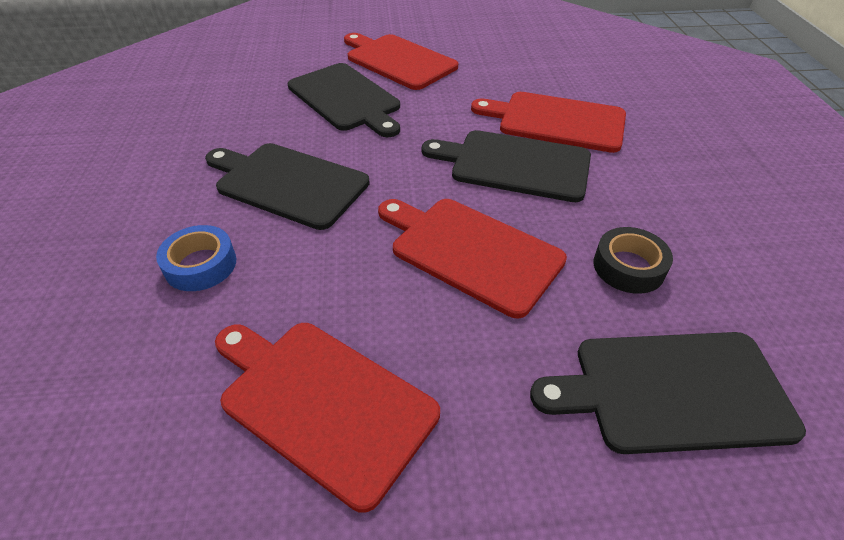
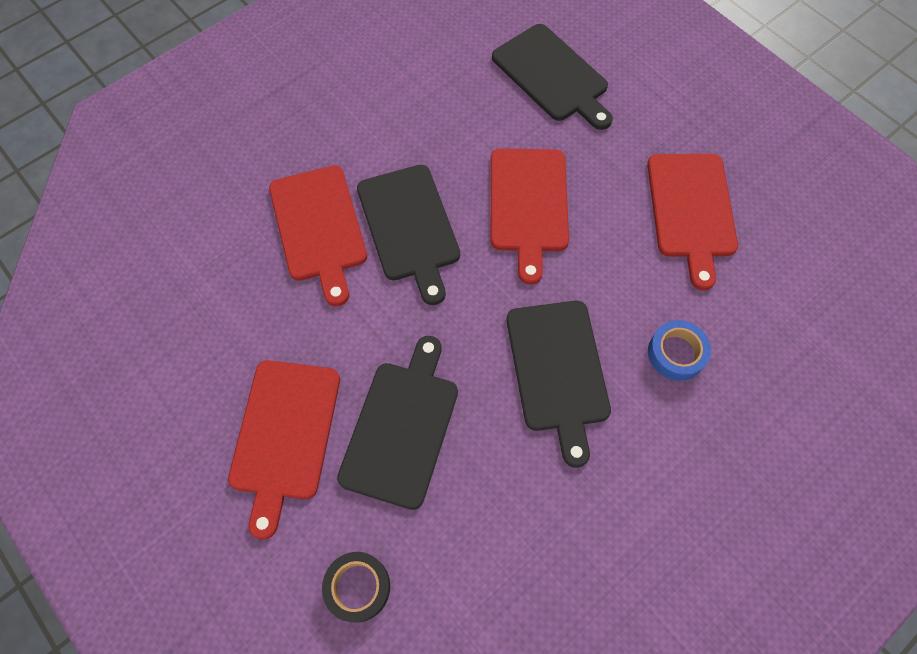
camera: 125 degrees left, 20 degrees up
black tape [593,227,673,294] -> black tape moved to [322,552,390,622]

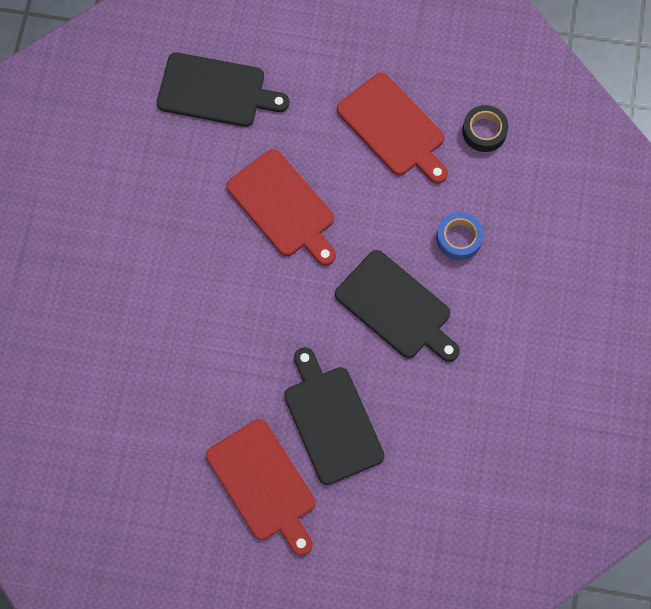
camera: 40 degrees left, 5 degrees up
red cutting board [269,165,367,306] -> none
black tape [322,552,390,622] -> black tape moved to [462,105,509,152]
black cutting board [357,165,460,305] -> none

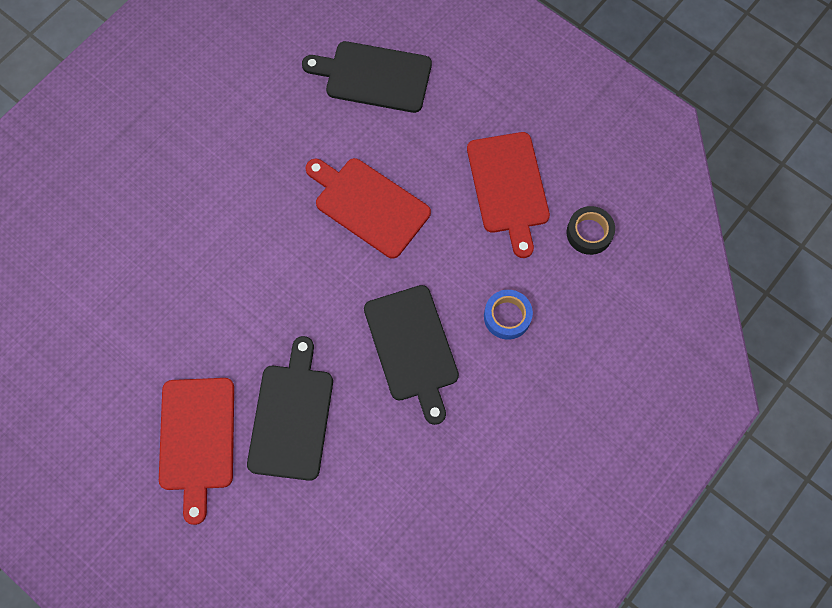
camera: 30 degrees right, 0 degrees up
black cutting board [157,53,289,127] -> black cutting board turned 150 degrees clockwise [302,41,432,113]
red cutting board [226,149,336,266] -> red cutting board turned 135 degrees clockwise [306,158,431,258]

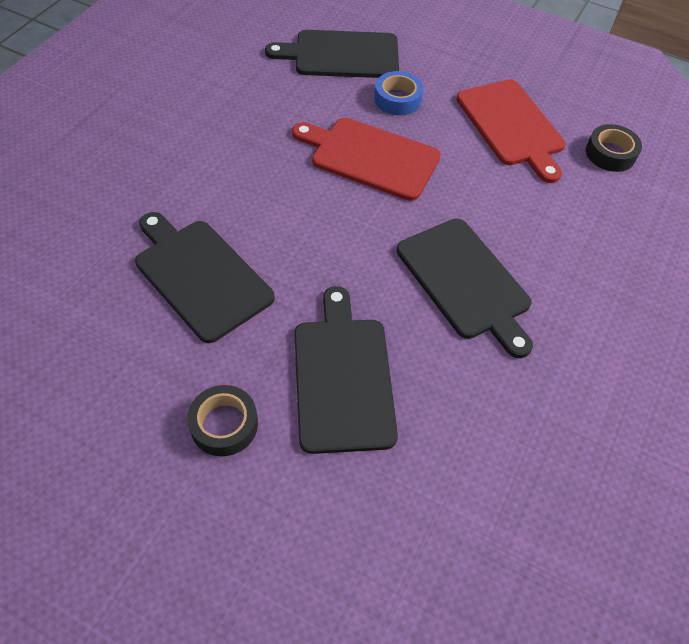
camera: 15 degrees left, 15 degrees down
red cutting board [159,378,234,525] -> black tape [187,385,258,457]
blue tape [484,290,533,340] -> blue tape moved to [374,71,424,115]
none -> black cutting board [135,212,275,343]

